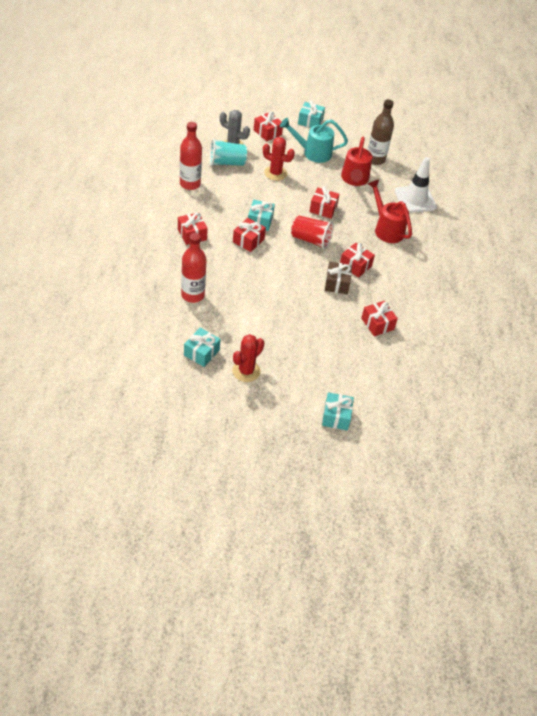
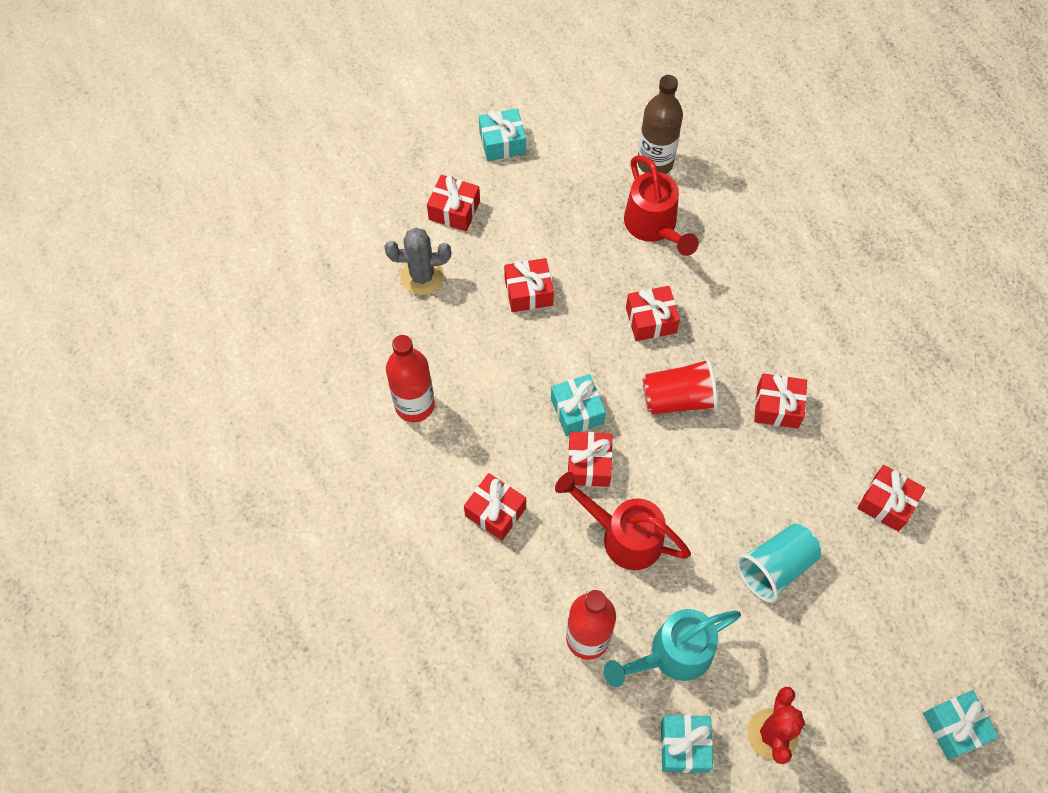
camera: 25 degrees left, 15 degrees up
turquoise cup [210,138,247,166] -> turquoise cup moved to [736,524,821,603]
red cactus [263,137,295,181] -> red gift [504,258,554,312]
turquoise watering can [280,118,348,163] -> turquoise watering can moved to [604,609,741,687]
brown gift [325,262,352,294] -> none
red watering can [367,180,412,243] -> red watering can moved to [555,472,691,570]
white traffic cone [395,157,437,213] -> none

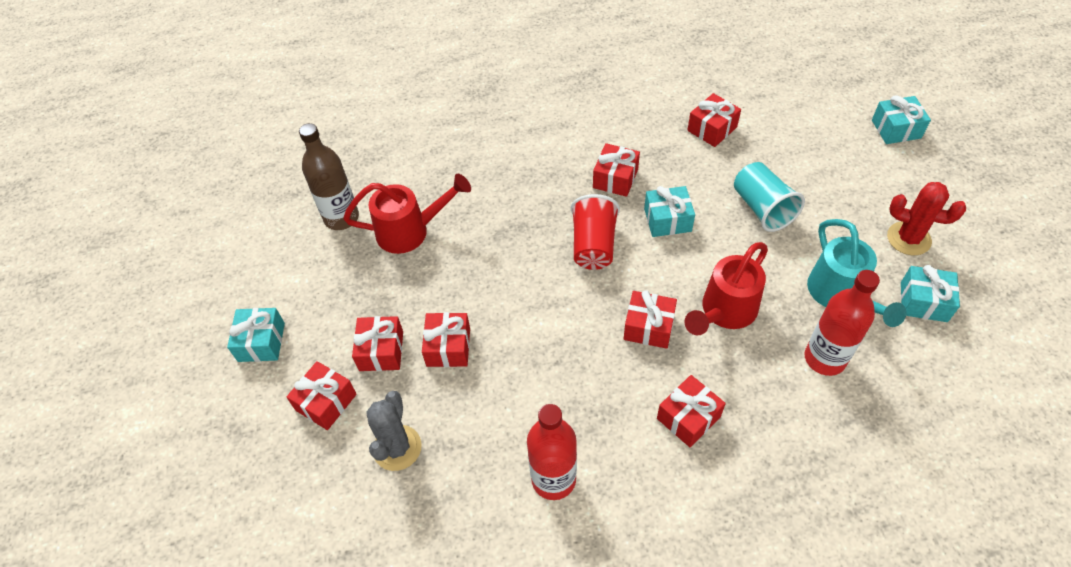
camera: 75 degrees left, 10 degrees down
turquoise gift [551,374,606,436] -> turquoise gift moved to [644,186,695,237]
red gift [626,286,680,341] -> red gift moved to [352,316,403,371]

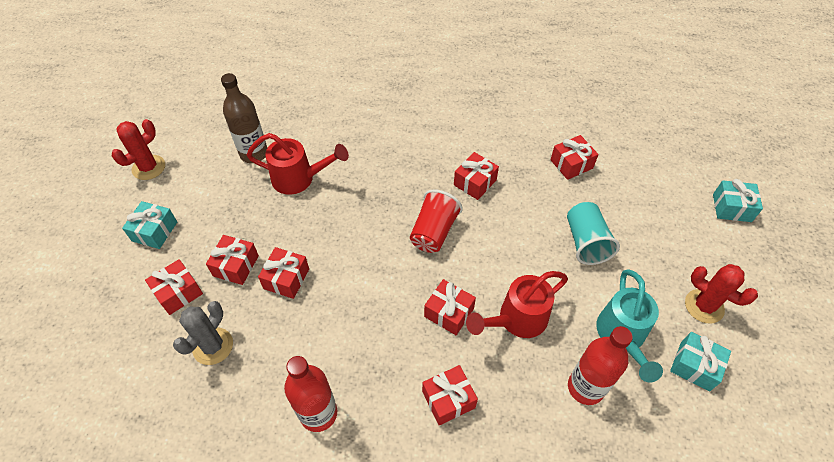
camera: 15 degrees right, 0 degrees up
turquoise gift [644,186,695,237] -> none
none -> red cactus [112,119,165,180]

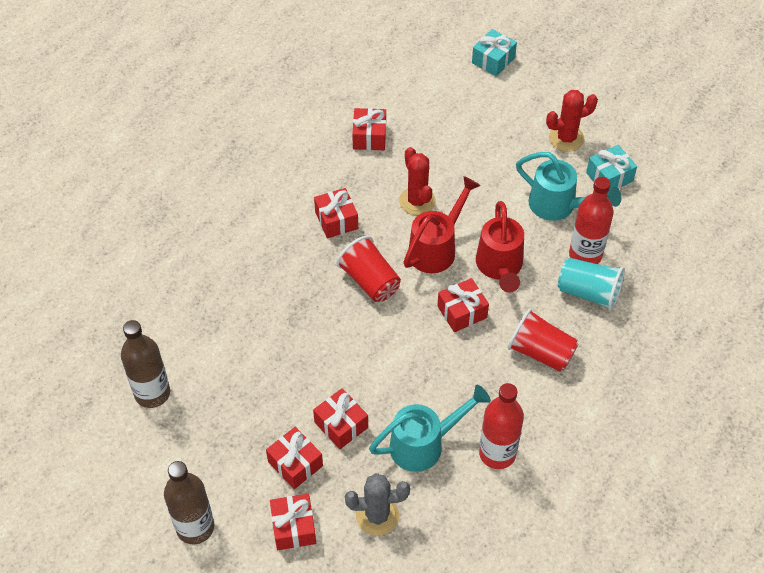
camera: 60 degrees left, 0 degrees up
red cactus [112,119,165,180] -> red cactus moved to [399,147,436,215]
turquoise gift [122,201,177,249] -> brown bottle [164,461,214,544]
grey cactus [173,301,233,365] -> grey cactus turned 60 degrees counterclockwise [345,473,410,536]
red watering can [247,133,349,195] -> red watering can moved to [404,176,481,273]
red gift [422,365,478,425] -> red cup [508,308,578,372]
turquoise cup [567,202,620,265] -> turquoise cup moved to [558,258,625,311]
none -> turquoise watering can [369,385,491,472]

